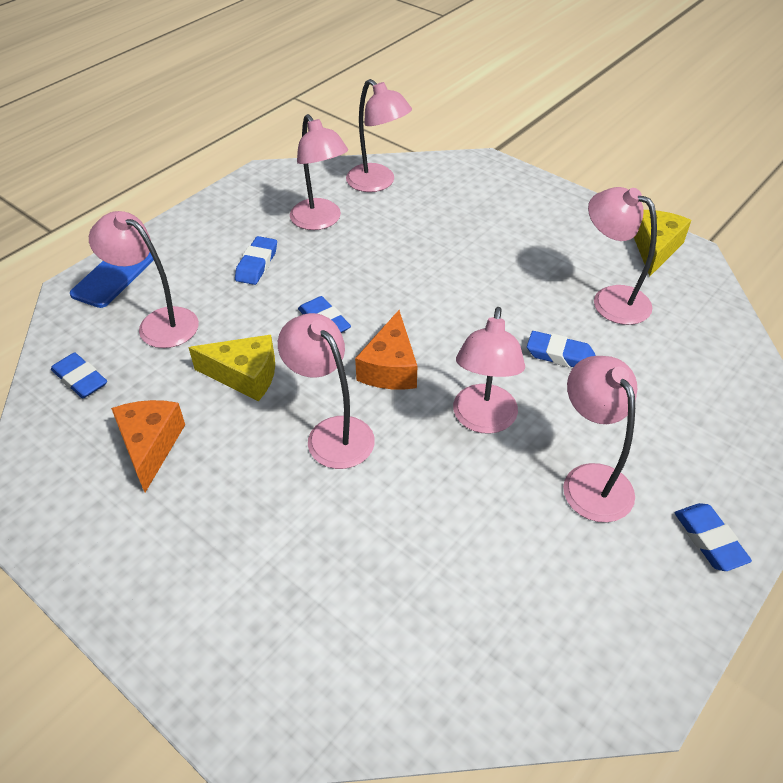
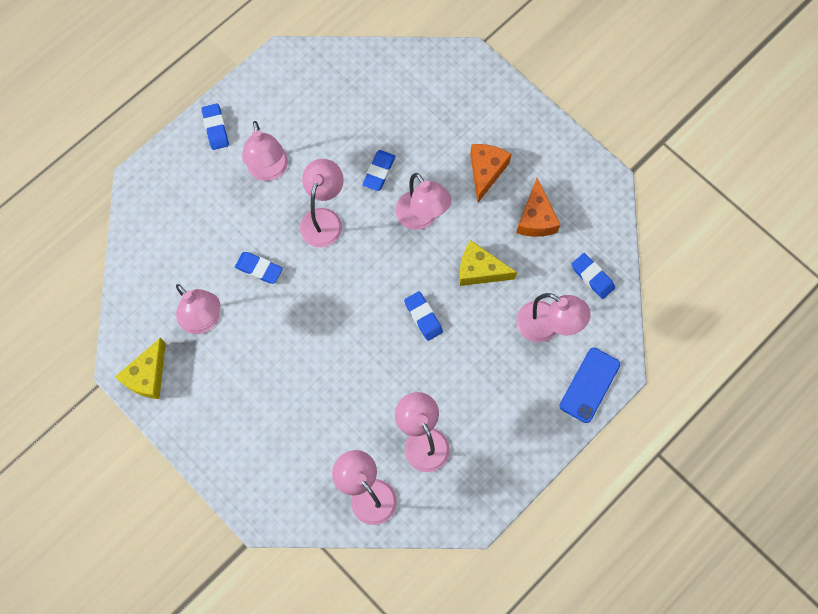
camera: 175 degrees left, 25 degrees up
blue eraser [235,236,277,285] -> blue eraser moved to [363,150,395,191]
orange cheese [355,310,417,390] -> orange cheese moved to [470,144,512,202]

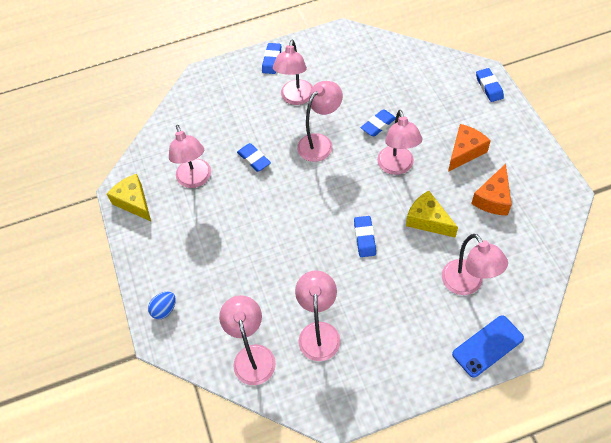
camera: 30 degrees right, 15 degrees down
yellow cheese [115,338,166,399] -> yellow cheese turned 90 degrees clockwise [107,174,151,221]
blue eraser [572,253,615,299] -> blue eraser moved to [476,68,504,102]
none -> blue egg [148,292,176,319]

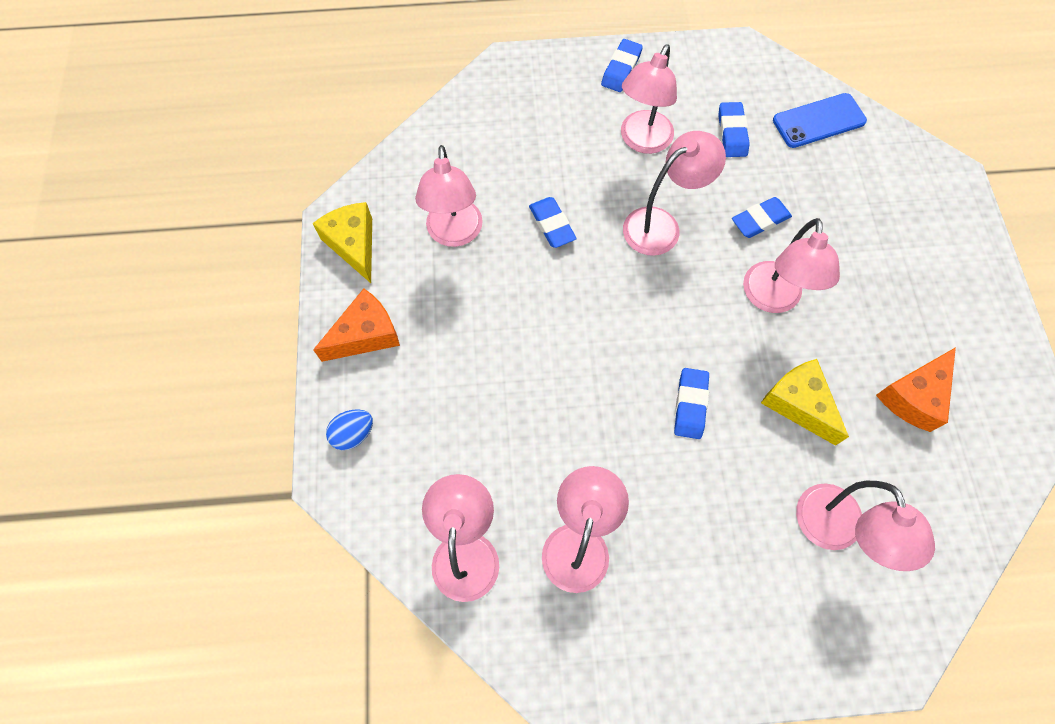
camera: 10 degrees right, 10 degrees up
orange cheese [448,124,491,172] -> orange cheese moved to [313,288,400,362]
blue phone [452,315,524,378] -> blue phone moved to [773,93,867,148]
blue eraser [476,68,504,102] -> blue eraser moved to [718,102,750,157]

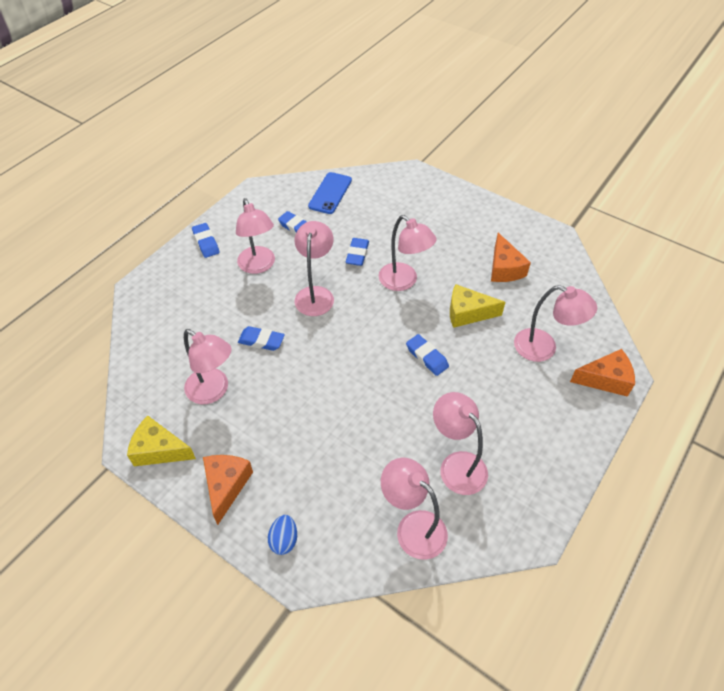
camera: 50 degrees left, 15 degrees down
none -> orange cheese [570,349,635,397]

